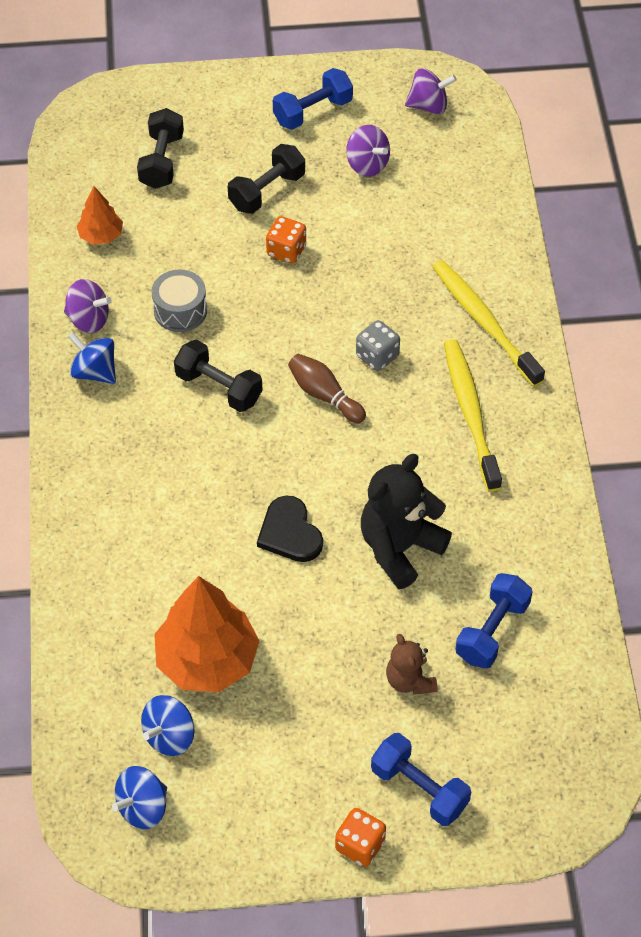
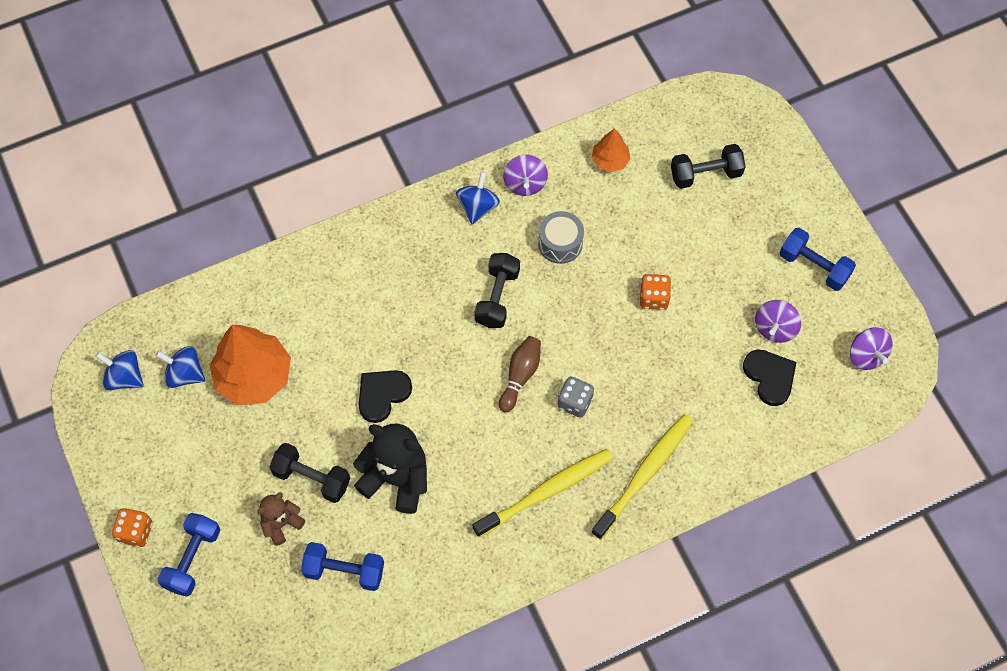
camera: 70 degrees right, 10 degrees up
black dumbbell [228,144,305,214] -> black dumbbell moved to [270,443,350,503]
none -> black heart [743,349,796,406]

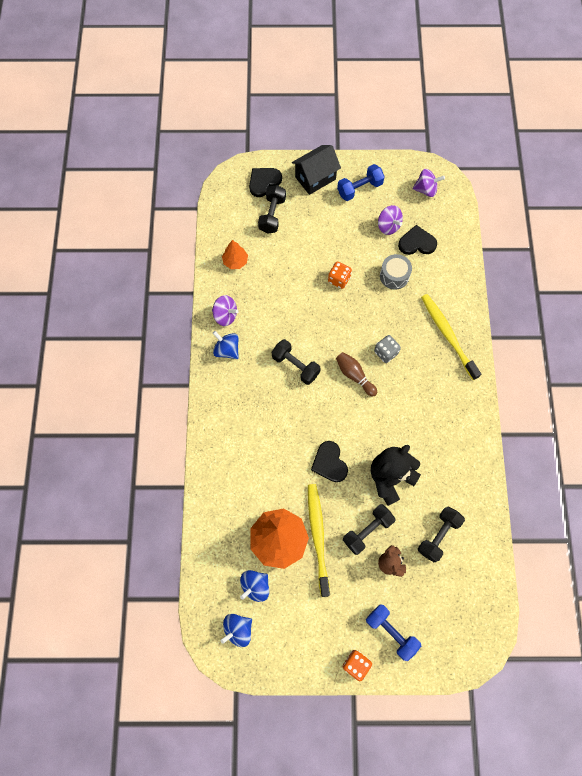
camera: 65 degrees left, 5 degrees up
blue dumbbell [301,542,384,591] -> black dumbbell [418,507,465,562]
yellow toothbrush [473,449,613,537] -> yellow toothbrush moved to [308,484,330,597]
grey drum [538,211,584,264] -> grey drum moved to [380,254,412,290]
none -> black heart [249,168,282,197]
none -> black house [292,145,341,195]

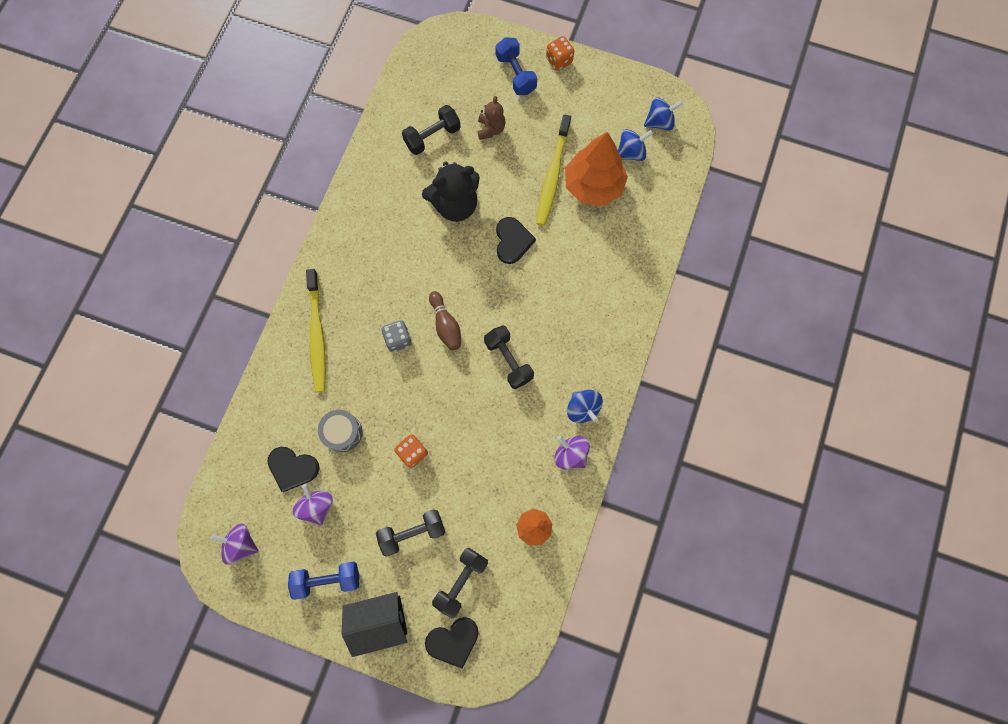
camera: 160 degrees left, 5 degrees up
black dumbbell [343,504,396,555] -> black dumbbell moved to [376,509,445,556]

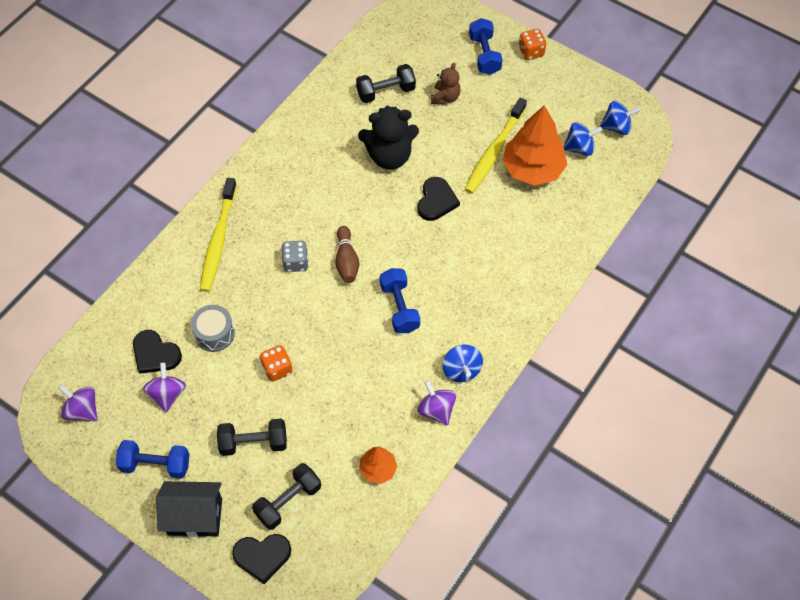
camera: 15 degrees right, 15 degrees down
black dumbbell [484,325,534,389] -> blue dumbbell [380,268,420,333]

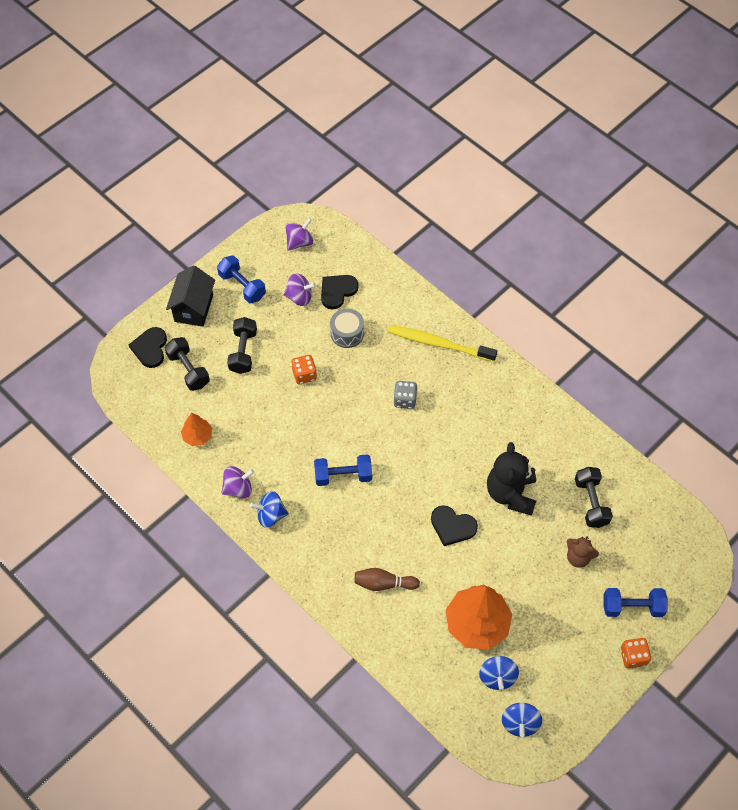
camera: 100 degrees right, 0 degrees up
blue dumbbell [116,440,189,479] -> blue dumbbell turned 60 degrees counterclockwise [217,255,266,303]
brown bowling pin [335,226,359,283] -> brown bowling pin moved to [354,568,420,591]
yellow toothbrush [465,98,527,194] -> none

